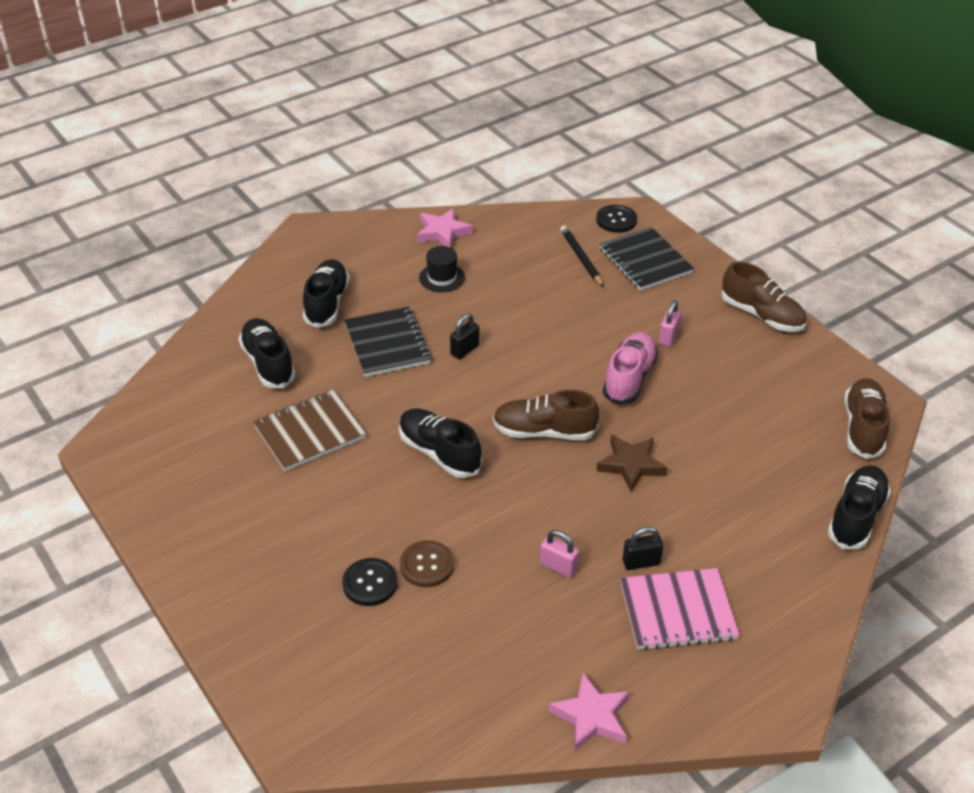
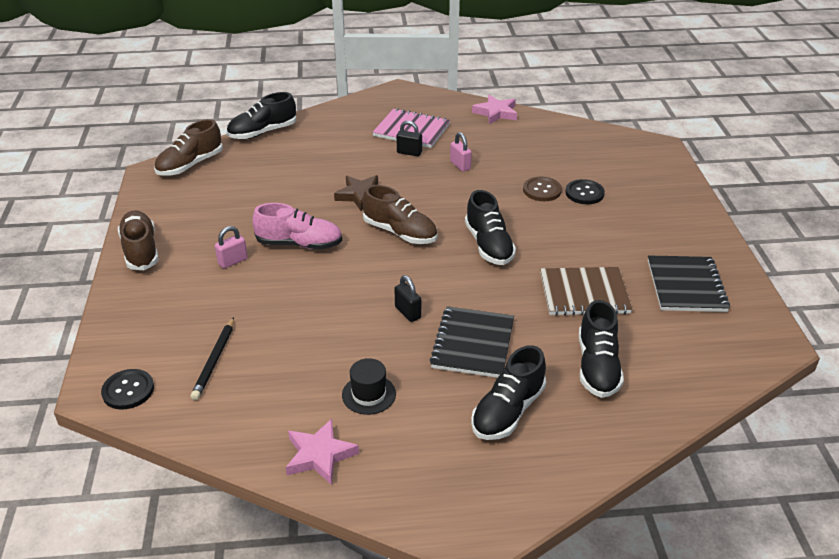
camera: 150 degrees left, 5 degrees down
black padlock [450,313,479,359] -> black padlock turned 75 degrees clockwise [394,275,421,322]
black notebook [599,227,694,291] -> black notebook moved to [648,255,730,312]
pink shoe [603,332,658,405] -> pink shoe turned 135 degrees counterclockwise [253,203,342,250]

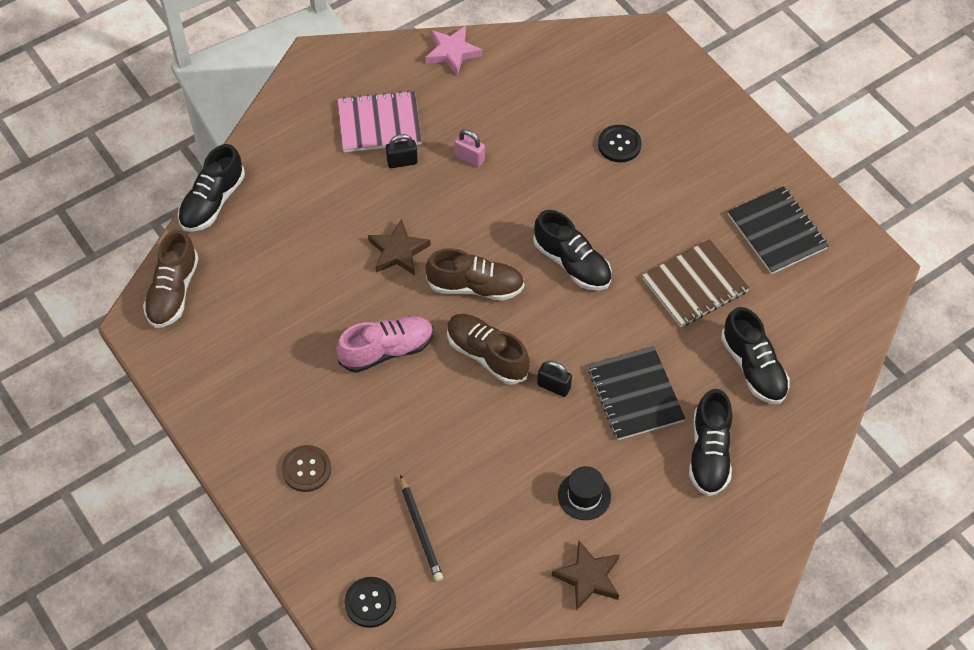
camera: 30 degrees left, 20 degrees up
brown shoe [118,210,159,270] -> brown shoe moved to [447,314,530,385]
pink padlock [215,226,248,269] -> none
pink star [286,419,359,485] -> brown star [552,540,620,610]
brown button [523,176,562,201] -> brown button moved to [282,445,331,492]

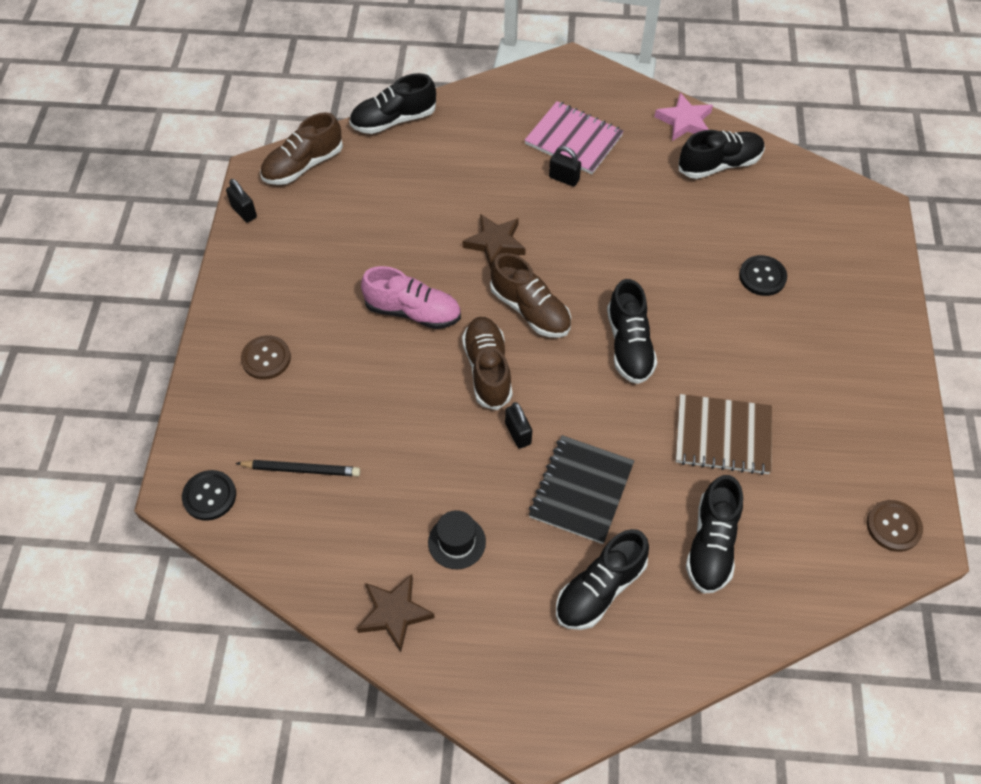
camera: 40 degrees right, 0 degrees up
black pencil [400,475,443,582] -> black pencil turned 105 degrees counterclockwise [236,460,360,476]
pink padlock [454,129,485,167] -> none
black notebook [728,186,829,274] -> none
none -> black padlock [226,179,257,223]
none -> black shoe [679,130,765,179]
none -> brown button [867,500,923,552]

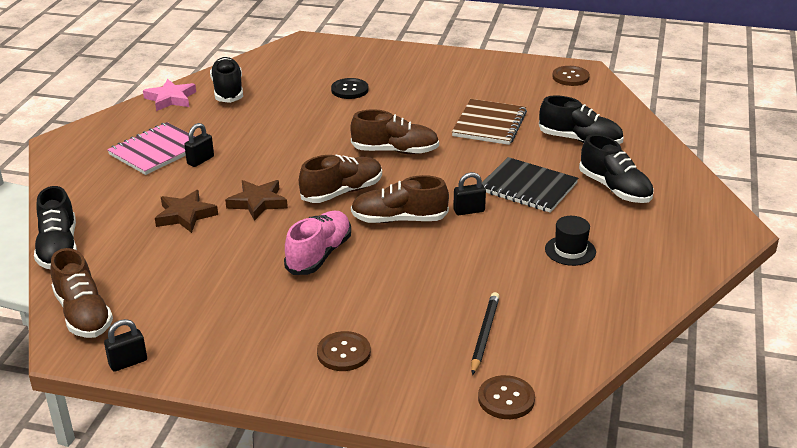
camera: 80 degrees left, 25 degrees down
black button [182,470,236,521] -> brown button [478,375,535,419]
brown star [357,574,435,652] -> brown star moved to [155,190,218,233]
black shoe [607,279,657,384] -> brown shoe [350,109,439,154]

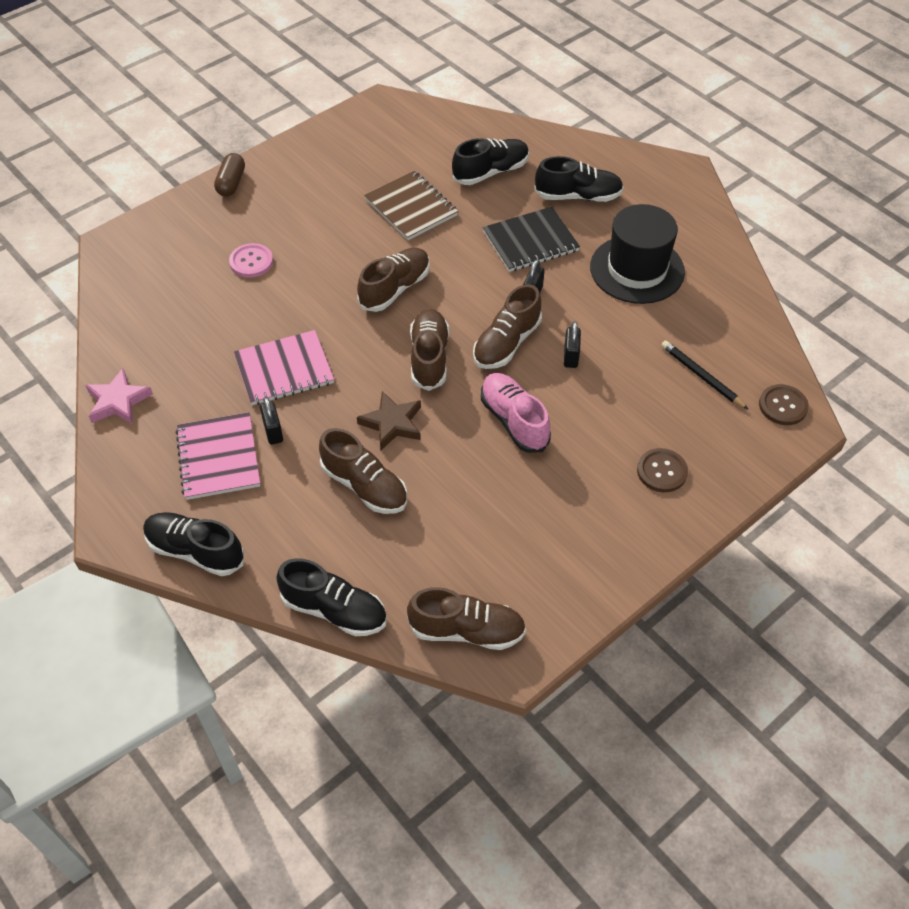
camera: 55 degrees left, 20 degrees up
black padlock [104,319,147,372] -> black padlock moved to [564,321,581,368]
brown star [155,190,218,233] -> brown shoe [319,428,407,514]
black shoe [210,57,243,103] -> black shoe moved to [143,512,244,576]
black button [331,78,369,99] -> pink button [229,243,273,278]
black hat [545,216,596,266] -> black hat [590,204,685,304], size x2.02
brown button [552,66,590,86] -> none
none -> brown capsule [214,153,245,197]
none -> pink notebook [234,330,334,405]

